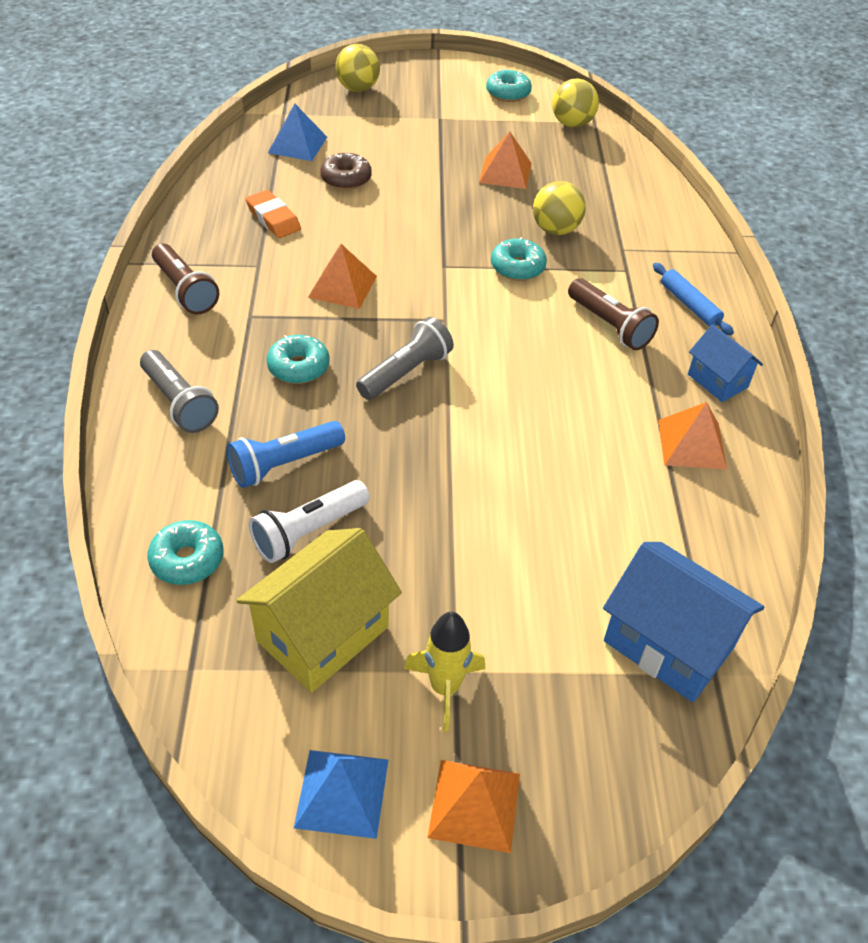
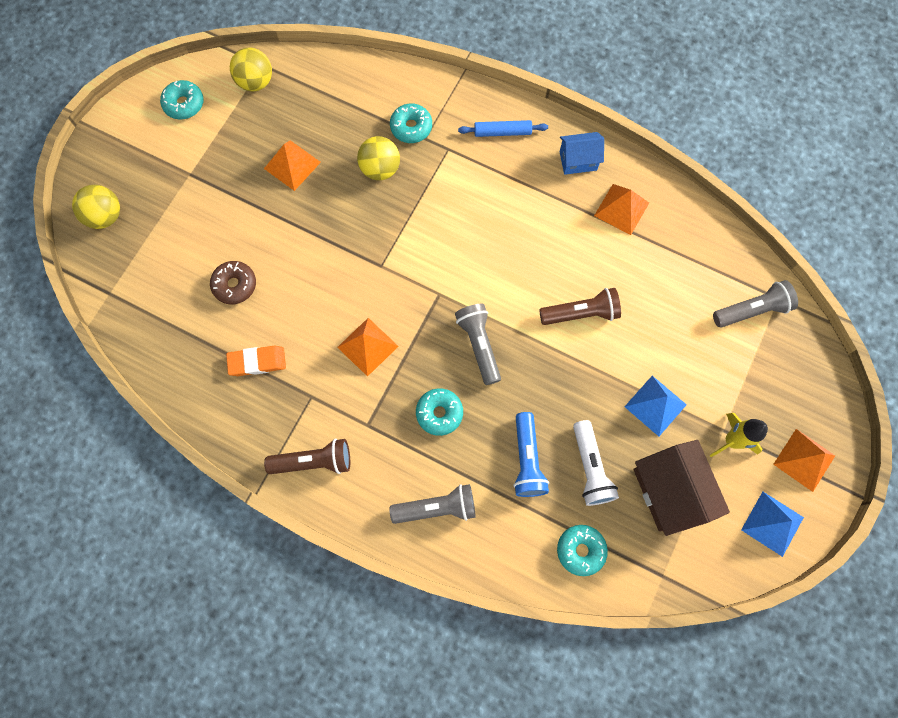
camera: 60 degrees left, 25 degrees up
yellow house [236,528,402,693] -> brown house [633,440,730,536]
blue pyramid [268,104,327,161] -> blue pyramid moved to [625,376,687,436]
turquoise donut [491,237,547,281] -> turquoise donut moved to [390,103,432,143]
brown flashlight [568,278,659,350] -> brown flashlight moved to [539,288,621,325]
blue house [603,542,764,702] -> grey flashlight [713,280,798,328]

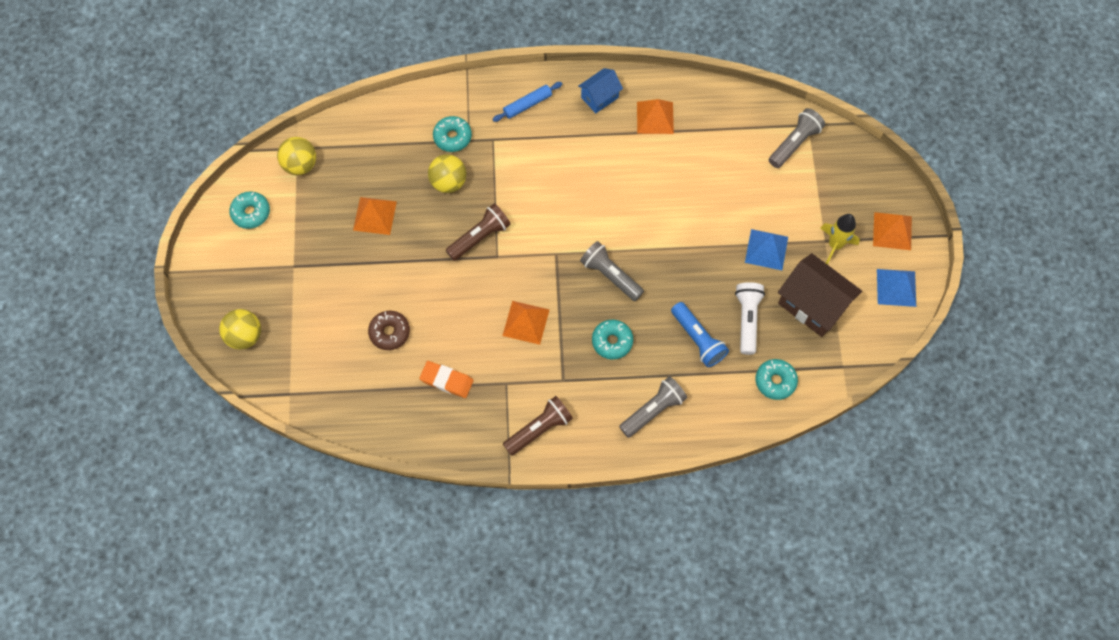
camera: 30 degrees left, 5 degrees down
orange eraser [226,345,286,376] -> orange eraser turned 60 degrees clockwise [419,361,474,398]
brown flashlight [539,288,621,325] -> brown flashlight moved to [446,204,511,261]
white flashlight [573,420,619,506] -> white flashlight turned 135 degrees counterclockwise [735,282,765,355]

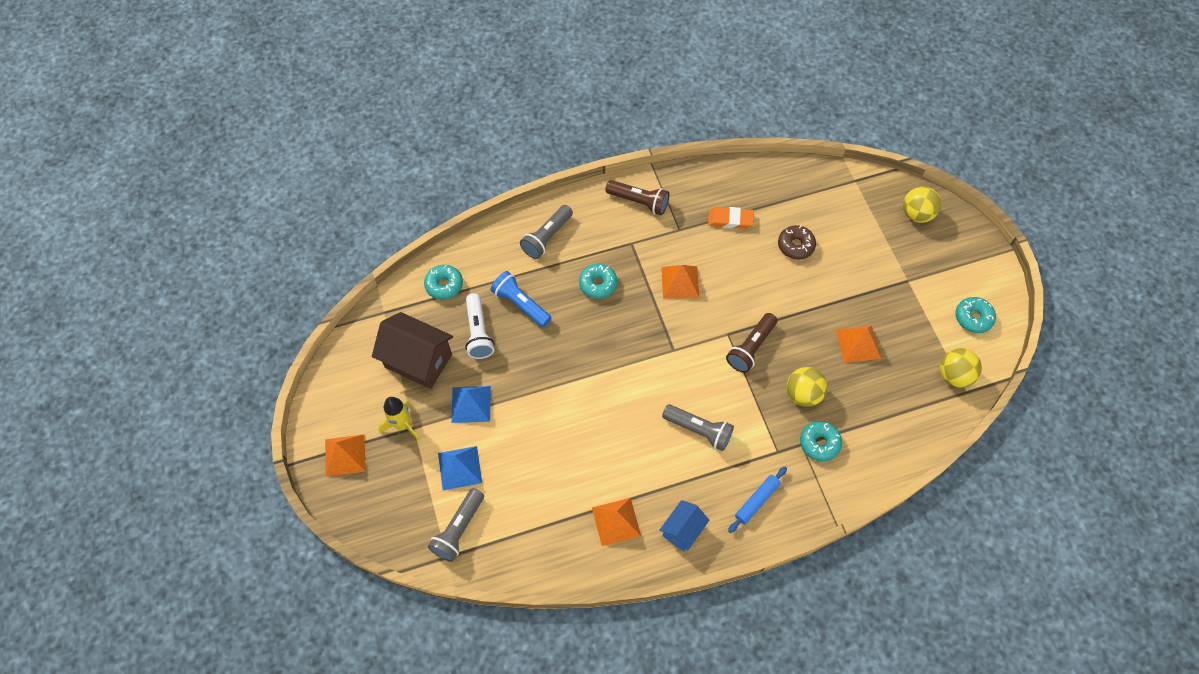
camera: 165 degrees right, 5 degrees down
brown flashlight [503,396,573,456] -> brown flashlight turned 105 degrees counterclockwise [606,180,669,215]
grey flashlight [580,241,644,301] -> grey flashlight moved to [662,404,734,451]
blue pyramid [877,269,916,307] -> blue pyramid moved to [438,446,482,490]

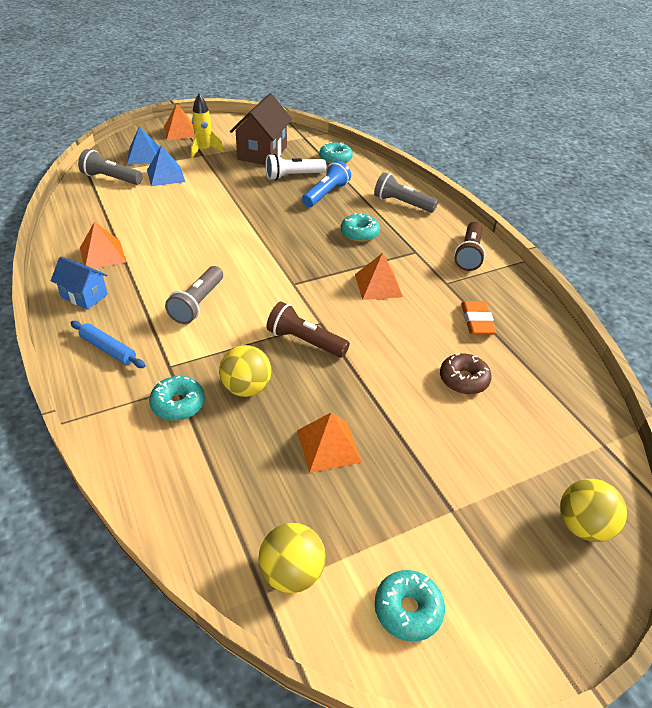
camera: 80 degrees right, 20 degrees down
blue pyramid [451,386,491,423] -> blue pyramid moved to [127,126,160,165]

